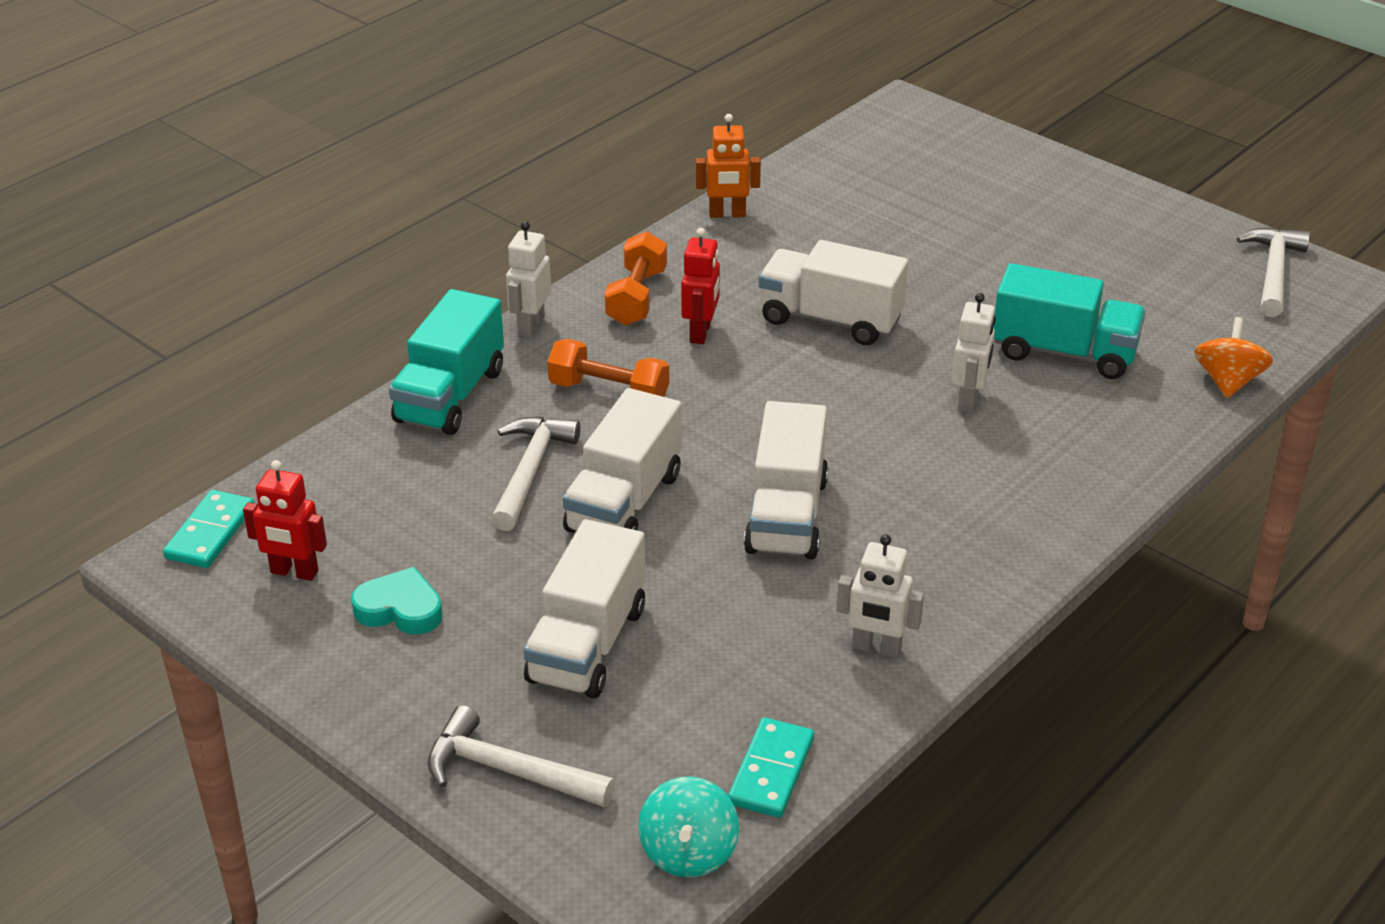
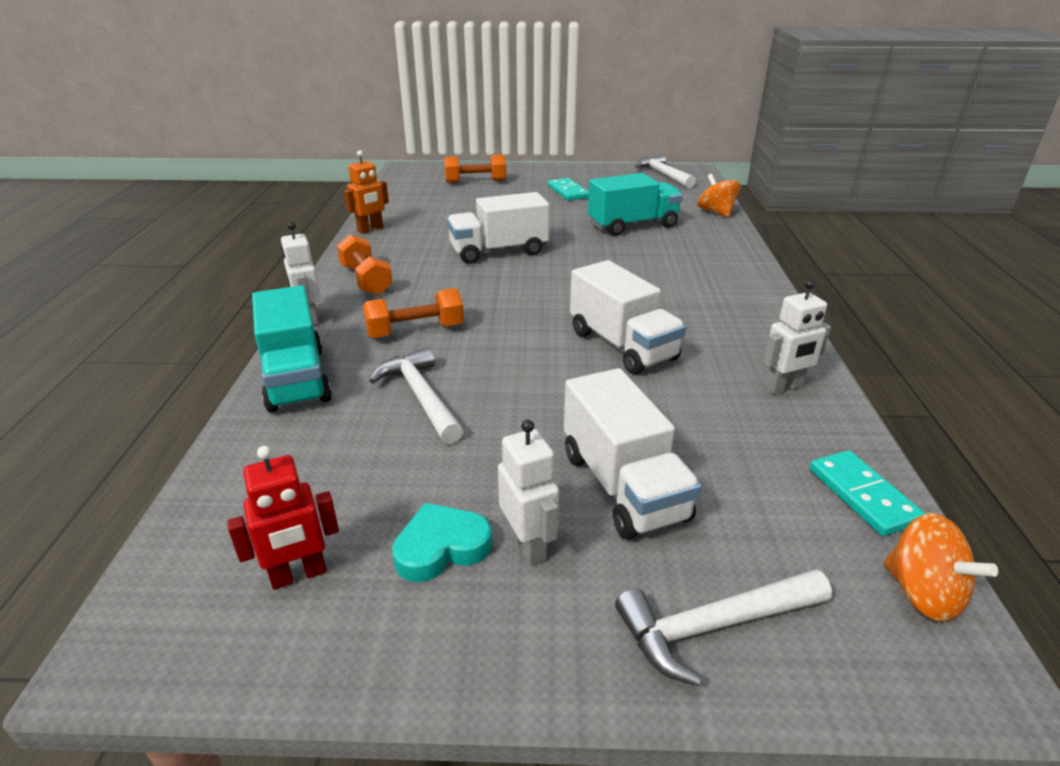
camera: 40 degrees left, 5 degrees down
turquoise domino [163,490,254,568] -> turquoise domino moved to [548,178,589,201]
white truck [563,388,682,533] -> none
turquoise spinning top [638,777,739,878] -> orange spinning top [884,513,998,622]
red robot [681,228,720,344] -> none
white robot [952,293,996,413] -> white robot moved to [498,420,559,566]
none -> orange dumbbell [444,154,506,183]

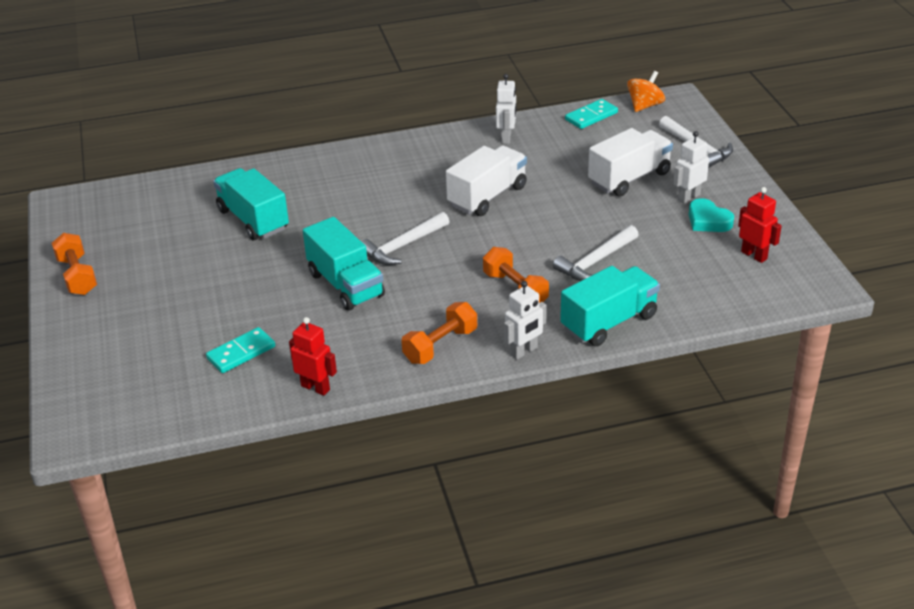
camera: 105 degrees left, 5 degrees up
orange robot [344,150,389,234] -> red robot [289,317,337,396]
orange dumbbell [444,154,506,183] -> orange dumbbell moved to [52,233,97,295]
white truck [447,192,550,264] -> turquoise truck [303,217,385,311]
turquoise domino [548,178,589,201] -> turquoise domino moved to [206,327,275,373]
white hammer [635,154,696,188] -> white hammer moved to [361,212,450,265]
orange spinning top [698,174,740,217] -> none
white robot [763,280,831,394] -> white robot turned 45 degrees clockwise [496,74,517,144]

